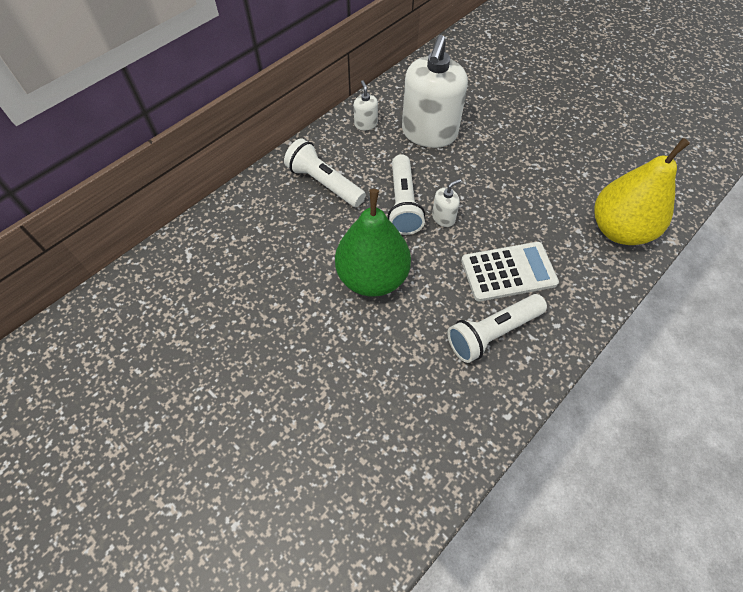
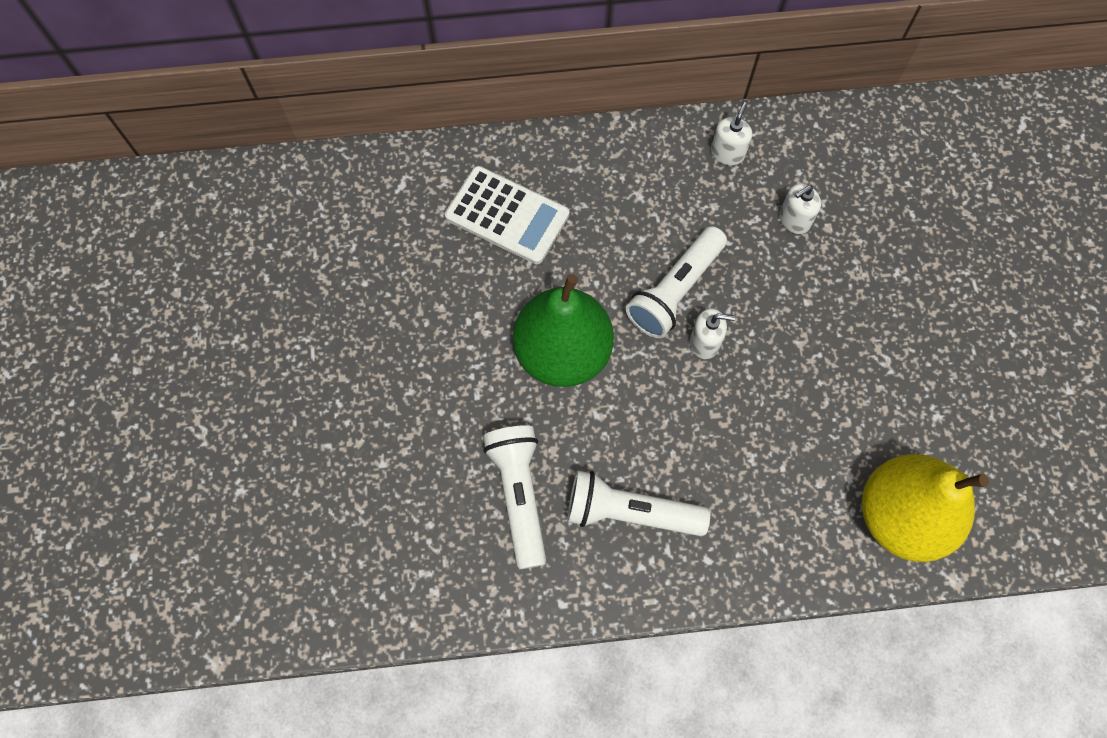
camera: 40 degrees right, 10 degrees up
white flashlight [284,138,366,207] -> white flashlight moved to [483,425,546,569]
white soap dispenser [402,35,468,148] -> white soap dispenser [779,184,821,234], size x0.42
white calculator [461,242,559,302] -> white calculator moved to [445,166,570,264]

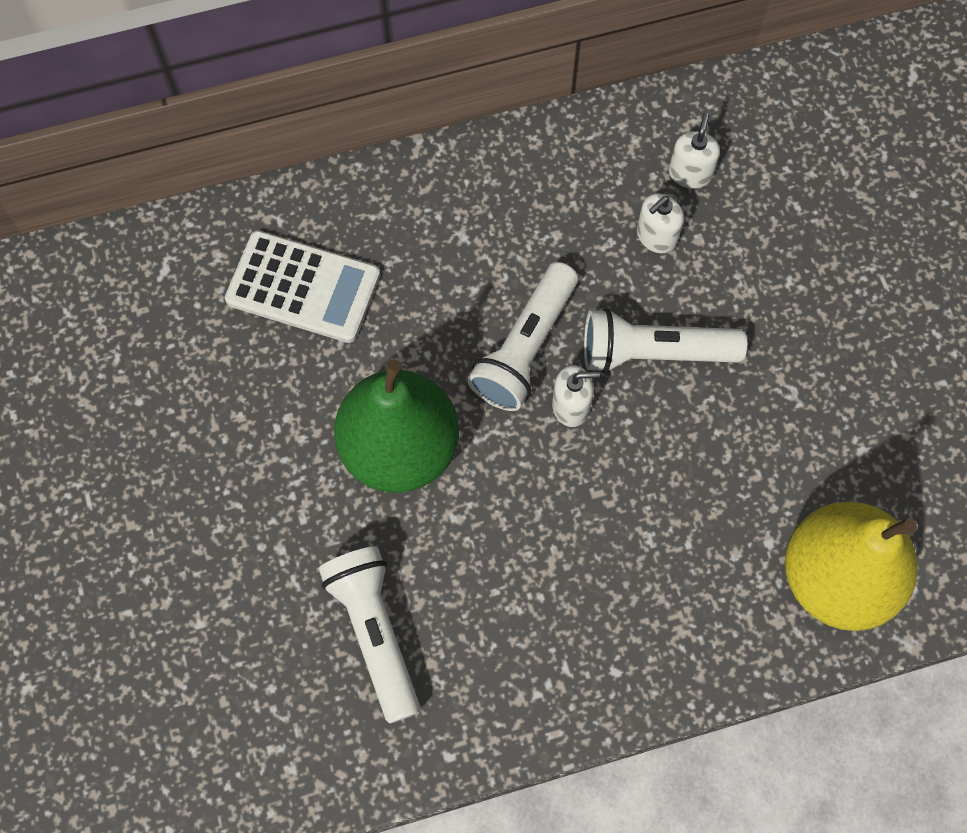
camera: 10 degrees left, 0 degrees up
white flashlight [567,470,710,536] -> white flashlight moved to [584,309,747,373]
white soap dispenser [711,102,752,165] -> white soap dispenser moved to [669,113,720,188]

